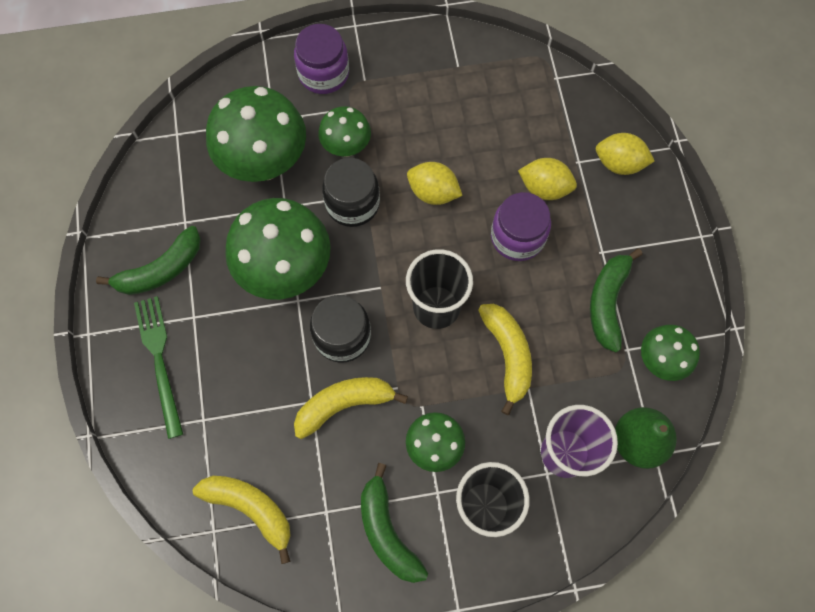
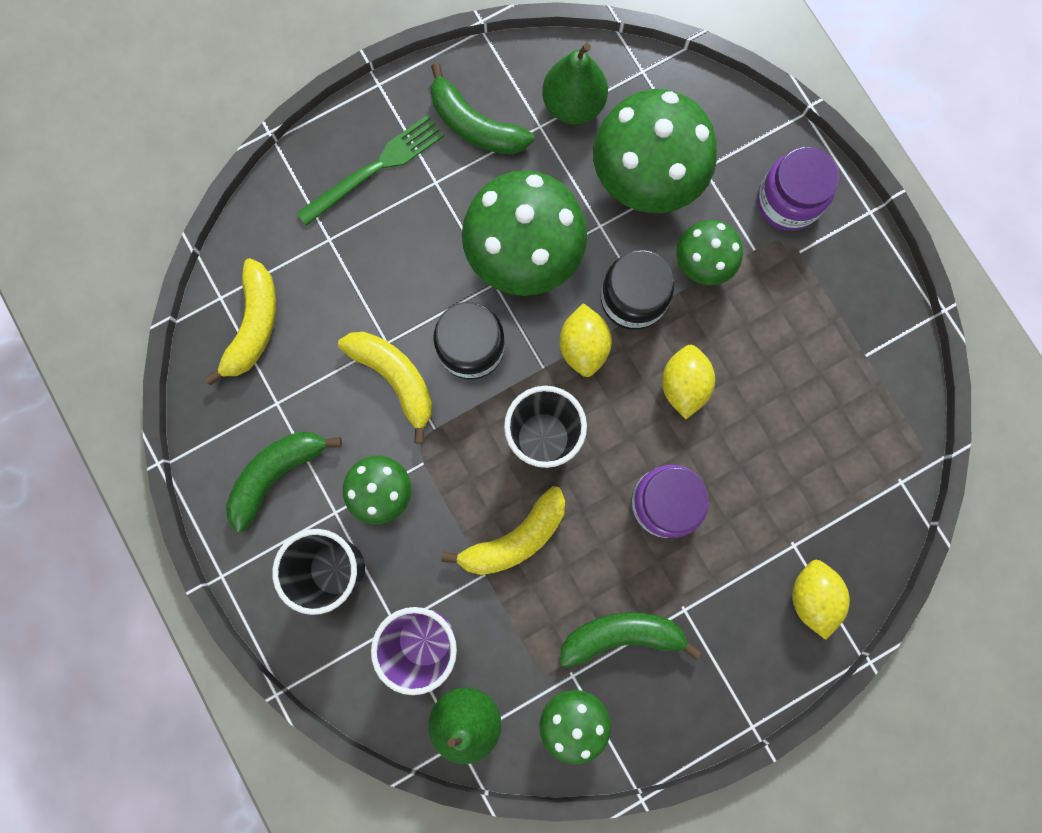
camera: 70 degrees right, 10 degrees up
yellow lemon [518,158,577,200] -> yellow lemon moved to [559,303,612,377]
none -> green pear [542,43,608,125]

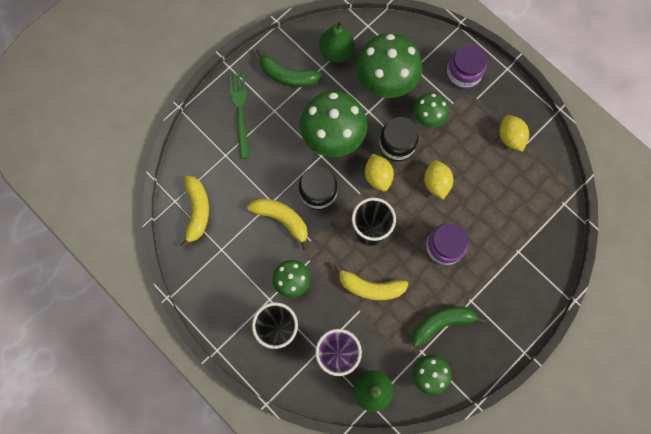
camera: 15 degrees left, 5 degrees down
green banana [226,432,342,532] -> none
green fork [297,115,444,226] -> green fork turned 45 degrees counterclockwise [229,72,250,159]
yellow banana [442,486,565,575] -> yellow banana turned 60 degrees clockwise [334,264,409,300]
yellow lemon [792,560,850,640] -> yellow lemon moved to [500,115,529,152]

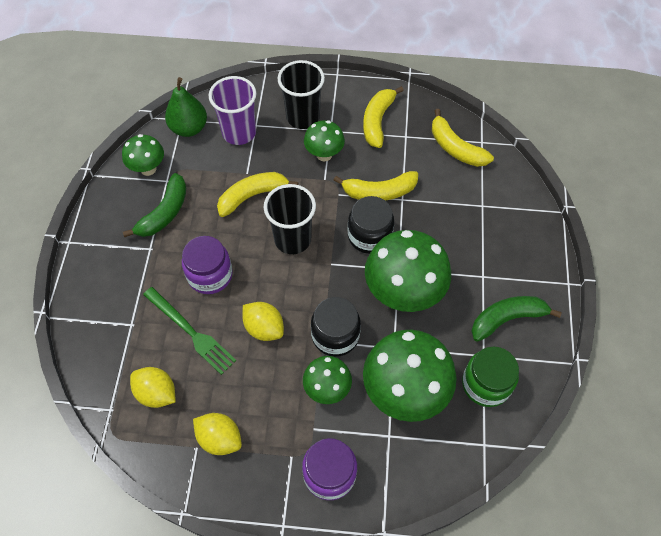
camera: 140 degrees right, 15 degrees down
green fork [229,72,250,159] -> green fork moved to [143,287,236,375]
green pear [319,20,355,63] -> green jar [462,347,519,407]
yellow lemon [365,153,394,191] -> yellow lemon moved to [130,367,176,408]
none -> yellow banana [363,86,404,148]

